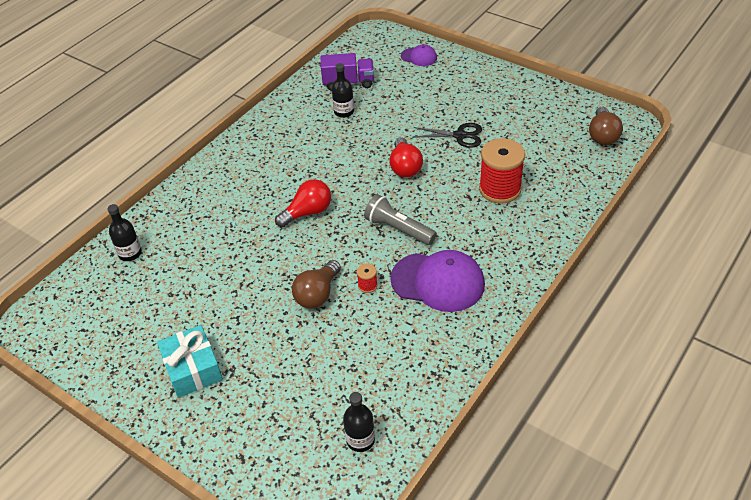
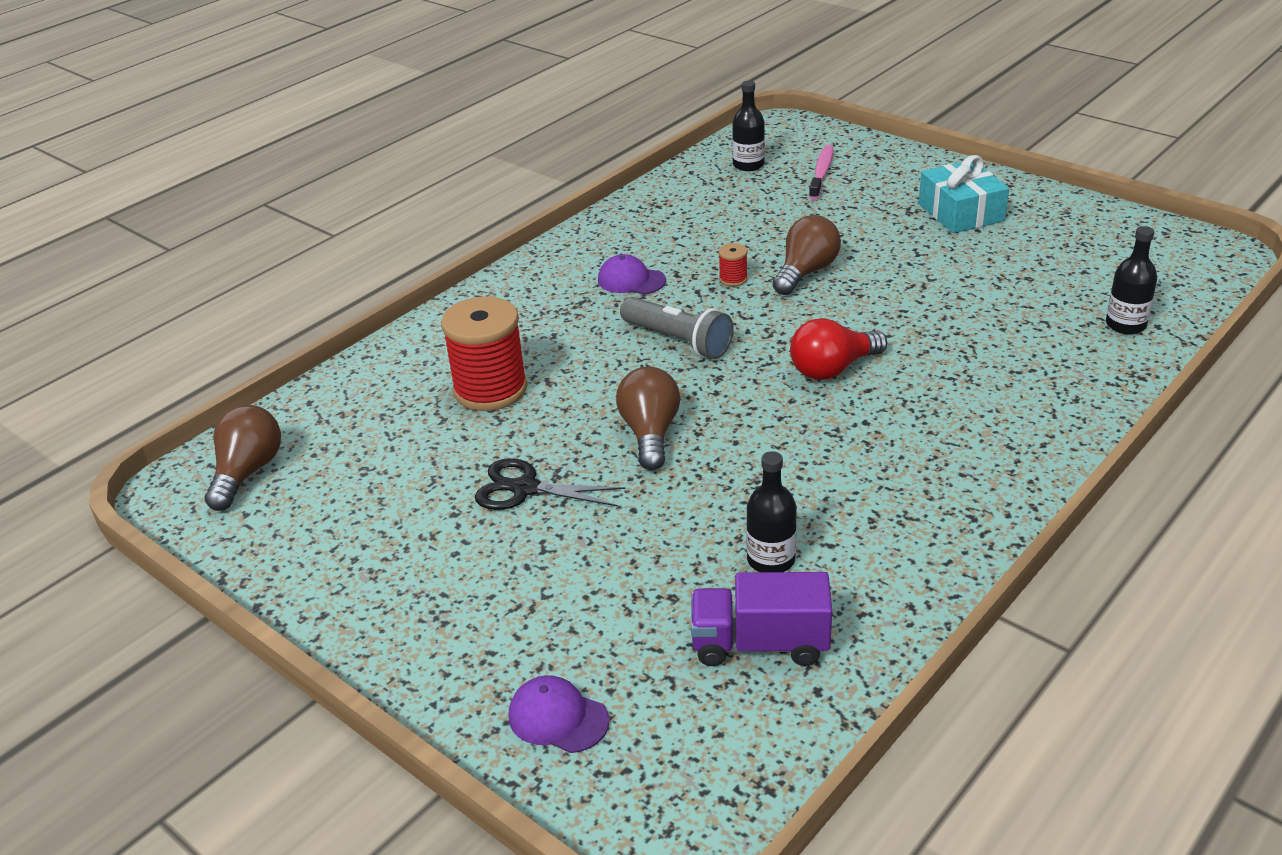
camera: 175 degrees left, 10 degrees down
red light bulb [389,137,423,178] -> brown light bulb [616,367,680,470]
purple cap [390,250,485,312] -> purple cap [598,254,666,294], size x0.51
none -> pink toothbrush [809,145,833,200]

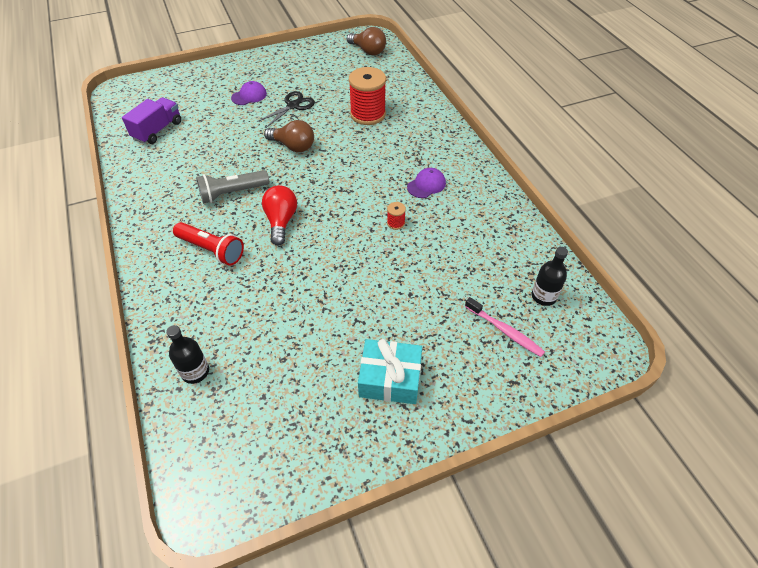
camera: 115 degrees right, 15 degrees up
purple cap [508,675,609,753] -> purple cap moved to [231,81,267,105]
grey flashlight [620,297,734,359] -> grey flashlight moved to [196,170,269,203]
black bottle [746,451,797,572] -> none
brown light bulb [773,215,841,295] -> none
none -> red flashlight [173,222,244,266]

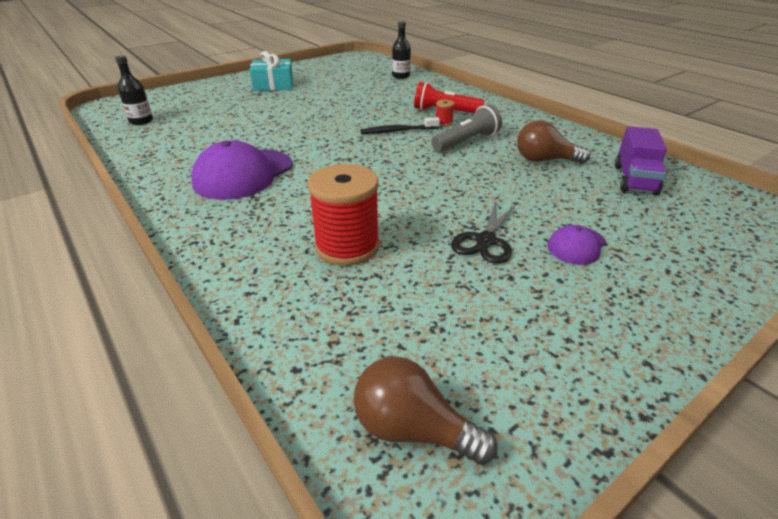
camera: 165 degrees right, 15 degrees down
red light bulb [262,185,297,246] -> black toothbrush [360,117,440,134]
brown light bulb [264,120,314,152] -> brown light bulb moved to [517,120,590,164]
red spool [387,202,406,230] -> red spool moved to [436,100,455,126]
purple cap [407,168,446,198] -> purple cap [191,140,292,200], size x1.96
pink toothbrush [465,297,545,357] -> none

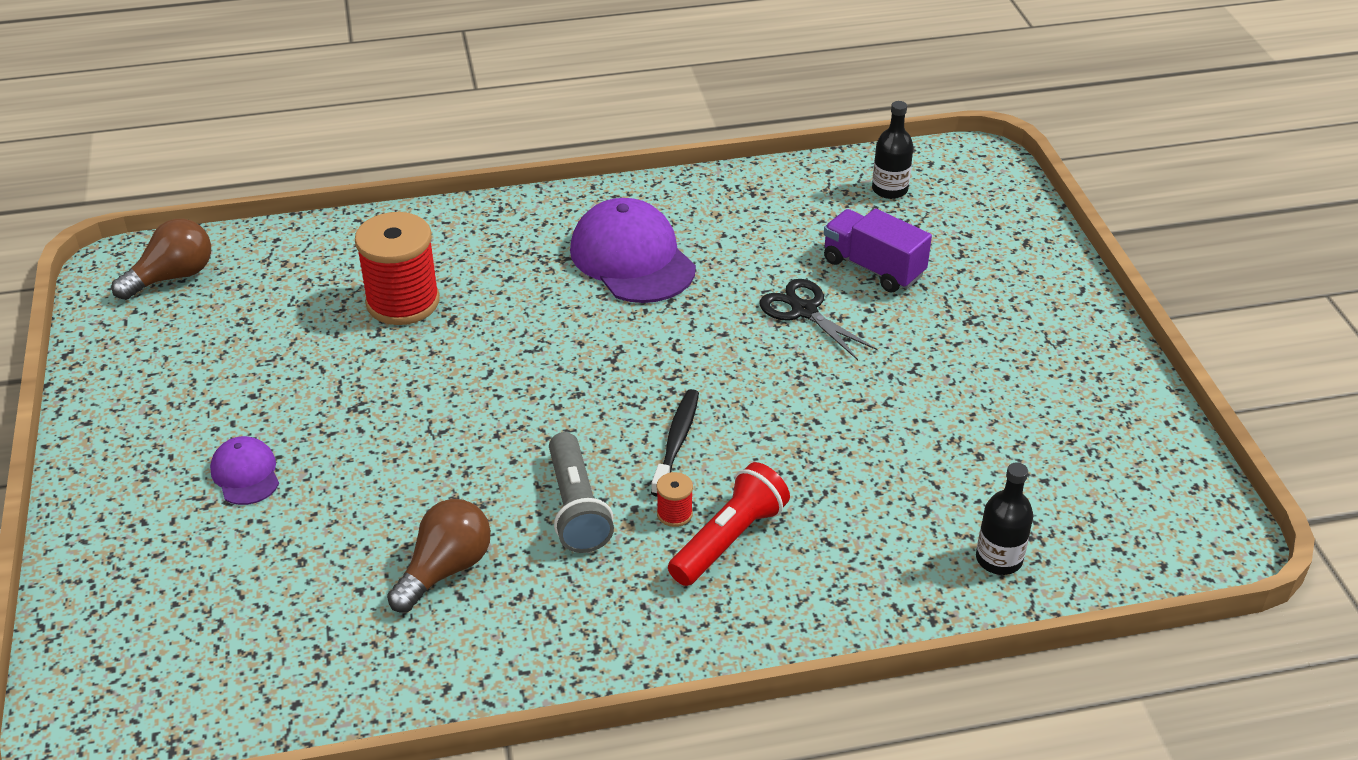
camera: 115 degrees right, 5 degrees up
turquoise gift [250,51,293,91] -> none
black scissors [451,201,516,264] -> black scissors moved to [759,279,877,360]
purple truck [615,126,667,196] -> purple truck moved to [824,208,932,293]

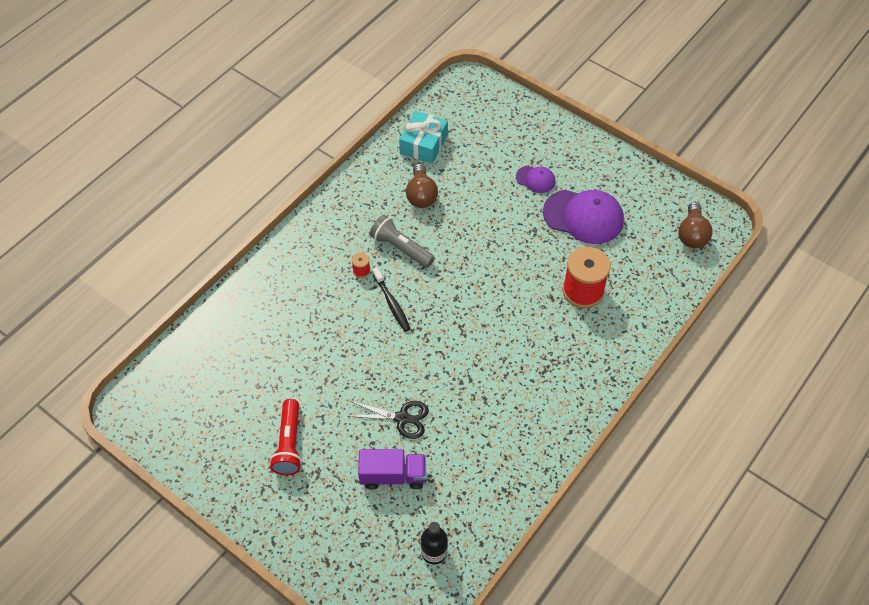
camera: 140 degrees right, 15 degrees up
purple cap [570,198,696,303] -> purple cap moved to [543,190,624,244]
red flashlight [668,462,790,586] -> red flashlight moved to [270,399,302,475]
black bottle [976,462,1033,575] -> none
none -> turquoise gift [399,111,448,164]

